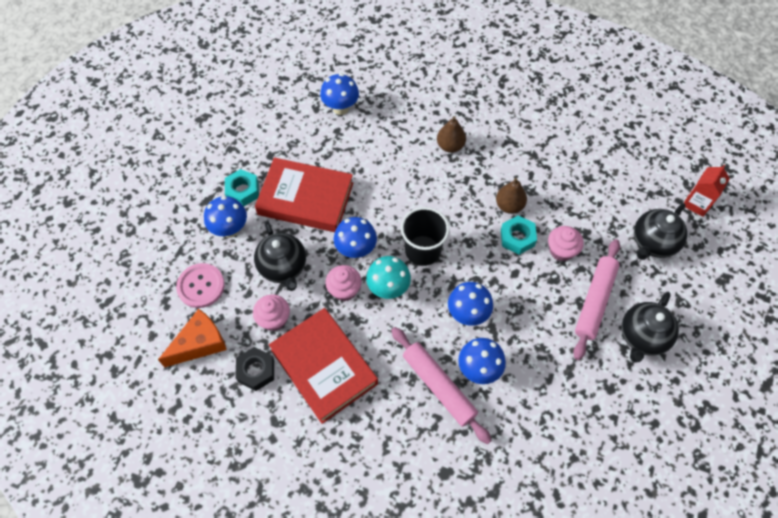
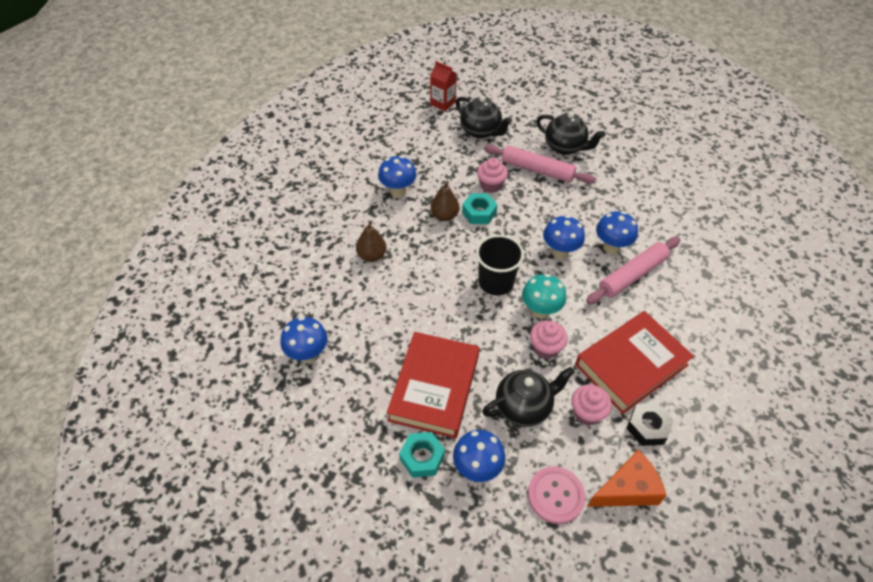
camera: 90 degrees left, 10 degrees down
orange cheese [158,309,227,367] -> orange cheese turned 105 degrees clockwise [587,450,667,507]
blue mushroom [334,217,377,258] -> blue mushroom moved to [378,156,416,197]

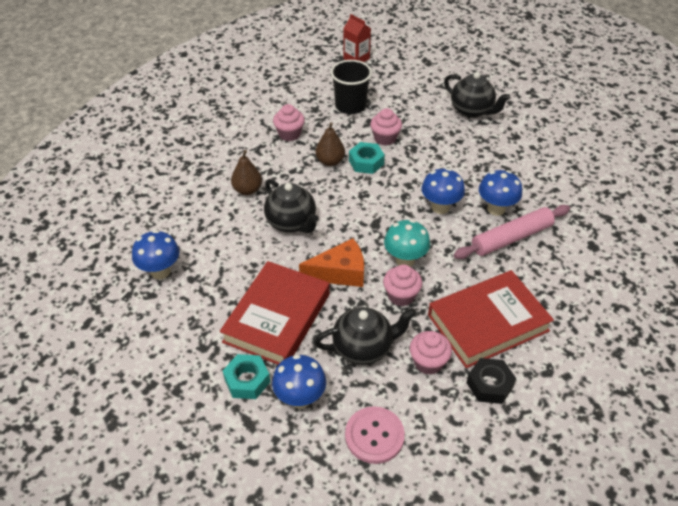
camera: 10 degrees right, 5 degrees down
blue mushroom [378,156,416,197] -> pink cupcake [273,104,305,141]
black teapot [455,96,512,139] -> black teapot moved to [264,179,319,233]
black cup [476,235,524,296] -> black cup moved to [330,60,372,114]
pink rolling pin [484,144,596,184] -> none
orange cheese [587,450,667,507] -> orange cheese moved to [299,238,364,287]

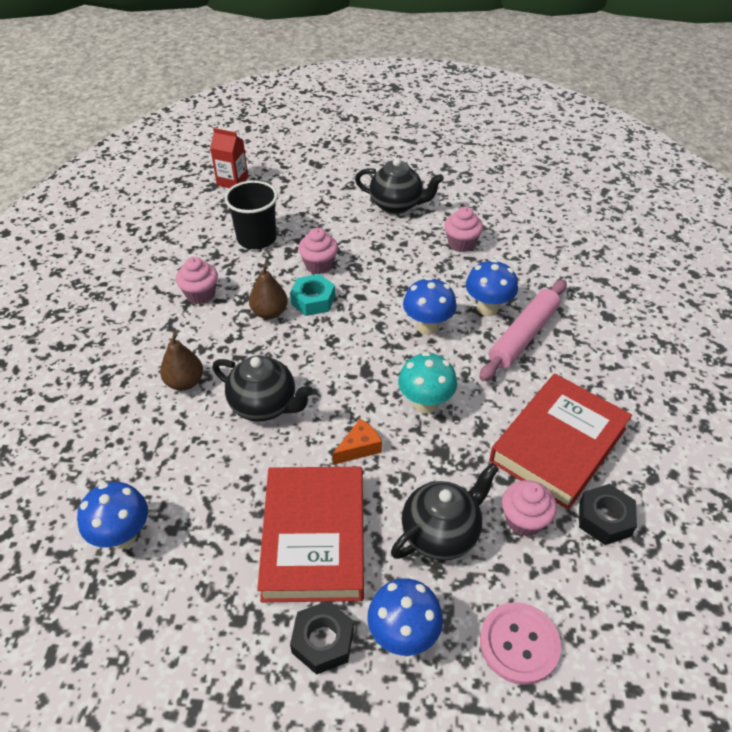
camera: 25 degrees left, 0 degrees up
turquoise nut [223,354,270,399] -> black nut [290,601,354,675]
orange cheese [299,238,364,287] -> orange cheese [332,419,382,465], size x0.61
pink cupcake [383,264,422,306] -> pink cupcake moved to [444,207,483,252]

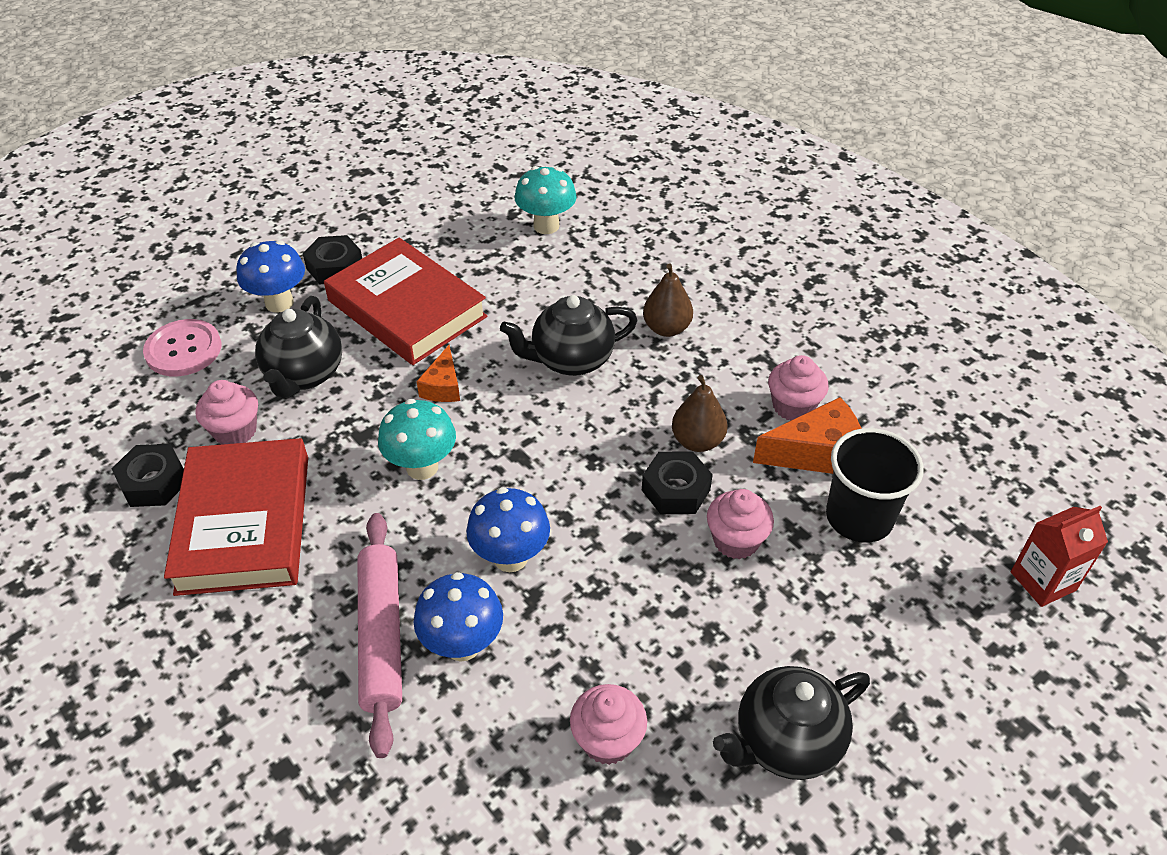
camera: 135 degrees right, 0 degrees up
blue mushroom [77,482,148,549] -> turquoise mushroom [515,166,577,234]
turquoise nut [290,274,335,316] -> black nut [642,452,713,514]
none -> orange cheese [753,397,862,474]

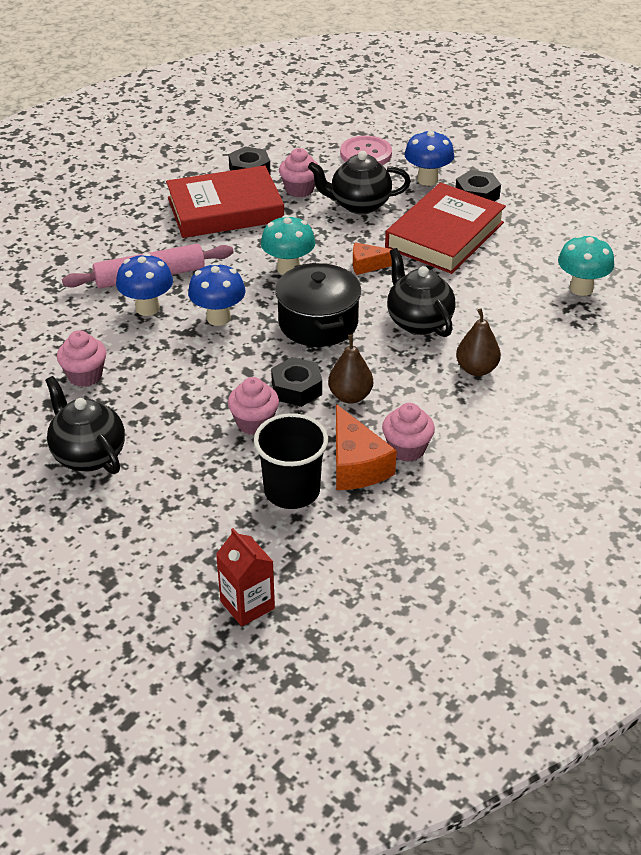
camera: 80 degrees right, 5 degrees down
none -> black pot [275,262,361,347]

